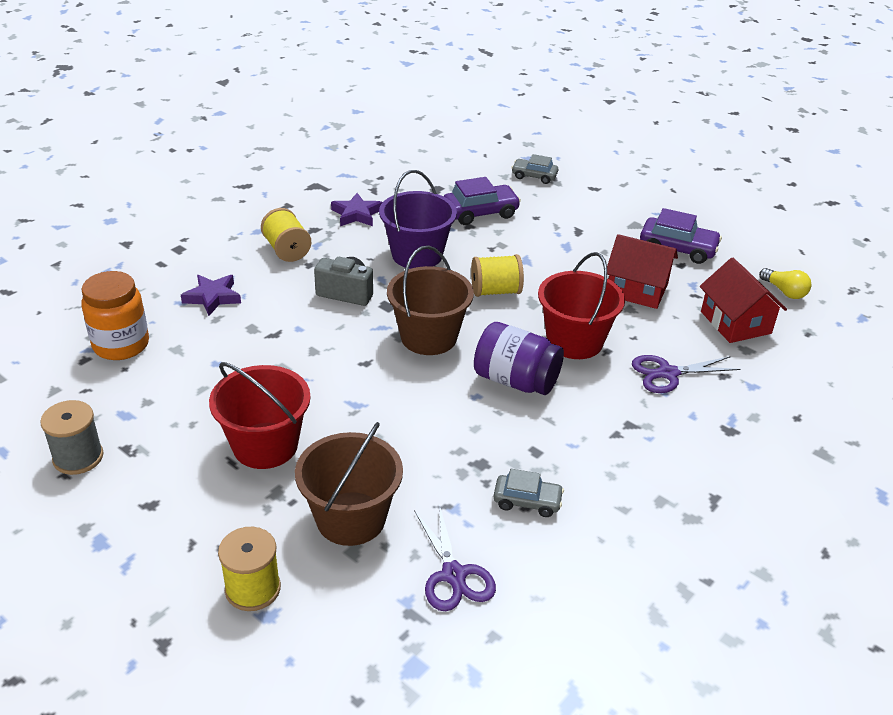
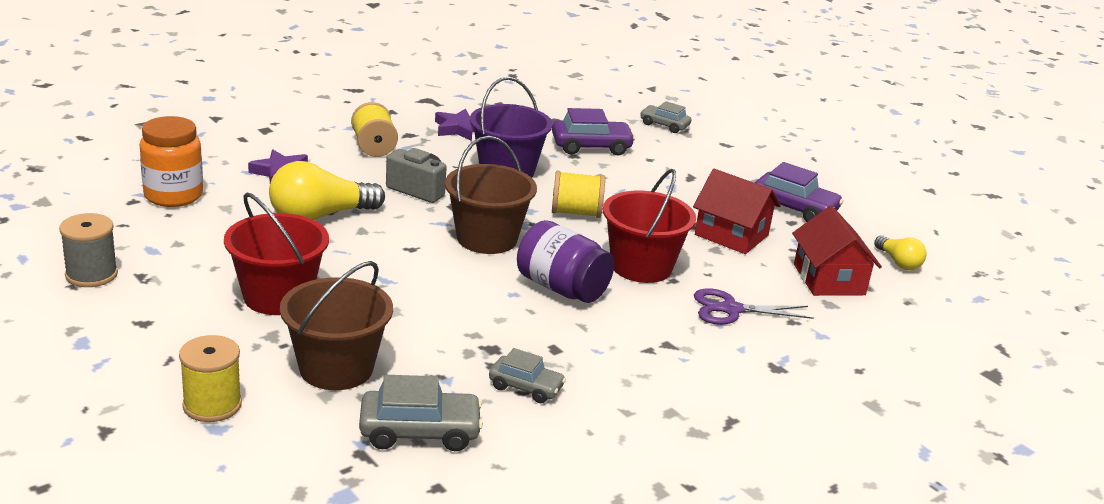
camera: 10 degrees right, 10 degrees down
purple scissors [414,504,496,611] -> grey car [359,375,483,451]
none -> yellow light bulb [269,161,385,220]

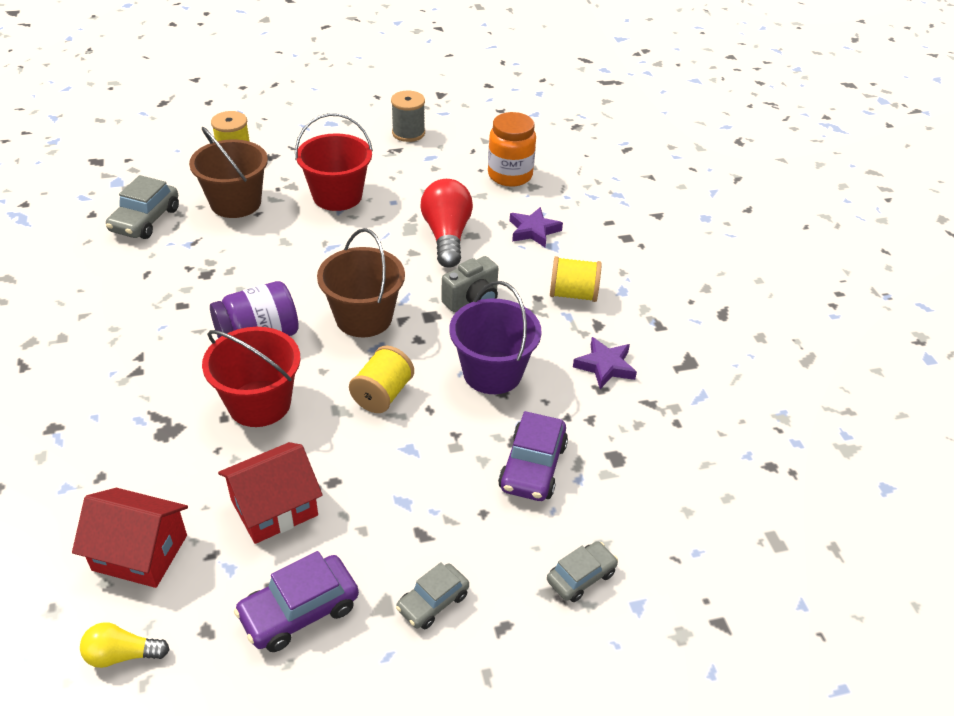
camera: 115 degrees right, 15 degrees up
yellow light bulb [269,161,385,220] -> red light bulb [421,179,473,268]
grey car [489,348,566,403] -> grey car moved to [396,562,469,629]
purple scissors [694,288,814,325] -> none

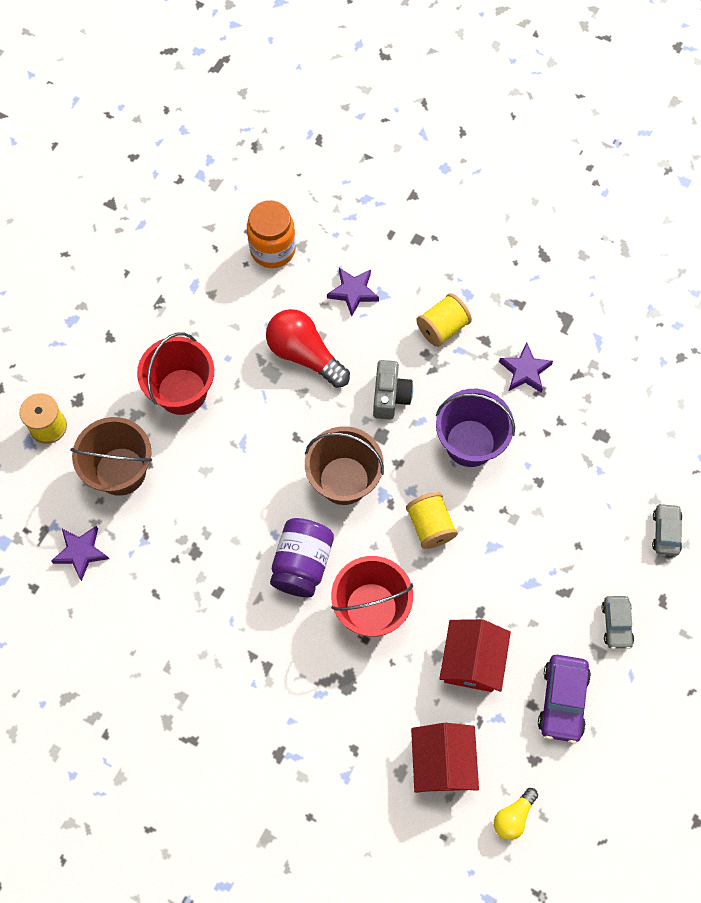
camera: 45 degrees left, 25 degrees up
red house [72,488,188,588] -> red house turned 60 degrees counterclockwise [411,723,479,793]
grey car [106,175,179,239] -> purple star [51,526,109,581]
grey spool [391,91,425,142] -> none
purple car [498,411,568,501] -> none

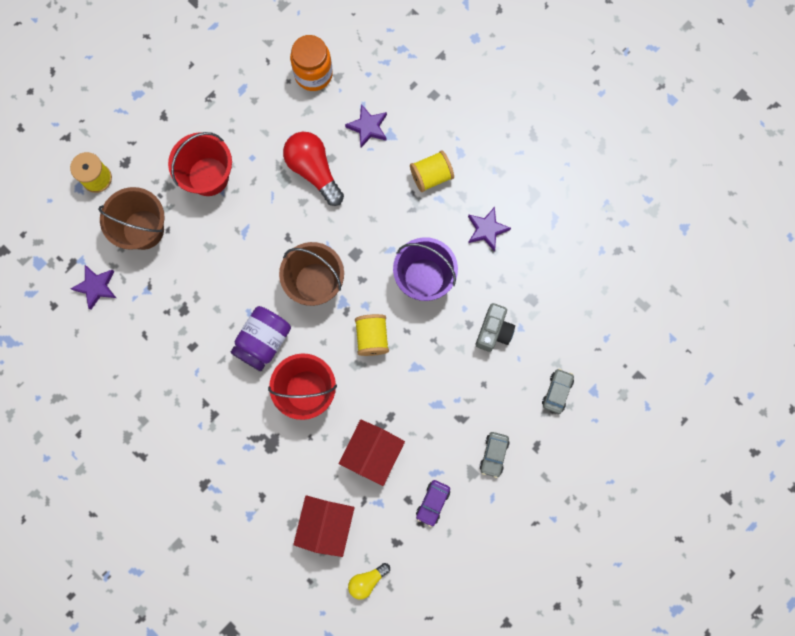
camera: 15 degrees right, 10 degrees up
grey camera [373,360,413,420] -> grey camera moved to [476,303,515,352]
purple car [538,655,591,744] -> purple car [416,480,450,527], size x0.65

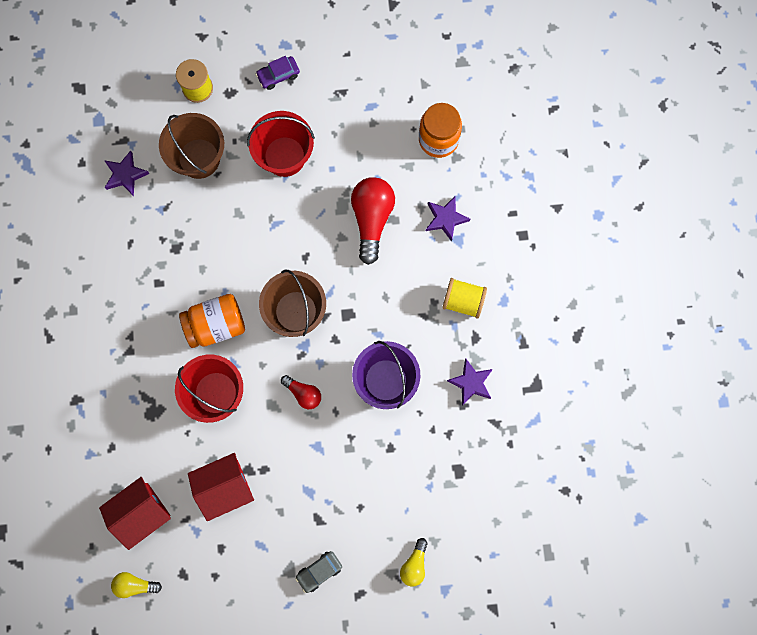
camera: 40 degrees right, 0 degrees up
purple jar [230,306,291,371] -> orange jar [179,294,245,348]
yellow spool [355,314,389,356] -> red light bulb [281,375,321,409]
purple car [416,480,450,527] -> purple car moved to [256,56,300,90]
grey camera [476,303,515,352] -> none
grey car [542,369,574,414] -> yellow light bulb [400,538,428,587]

